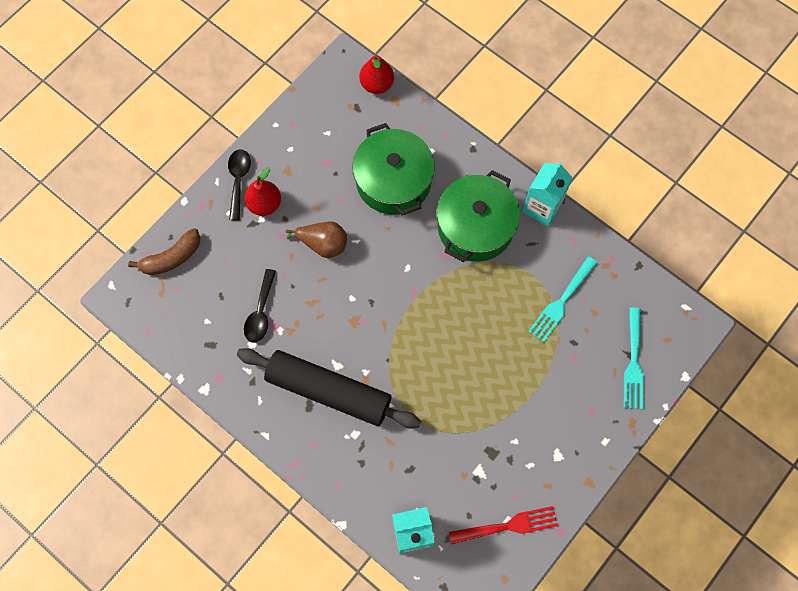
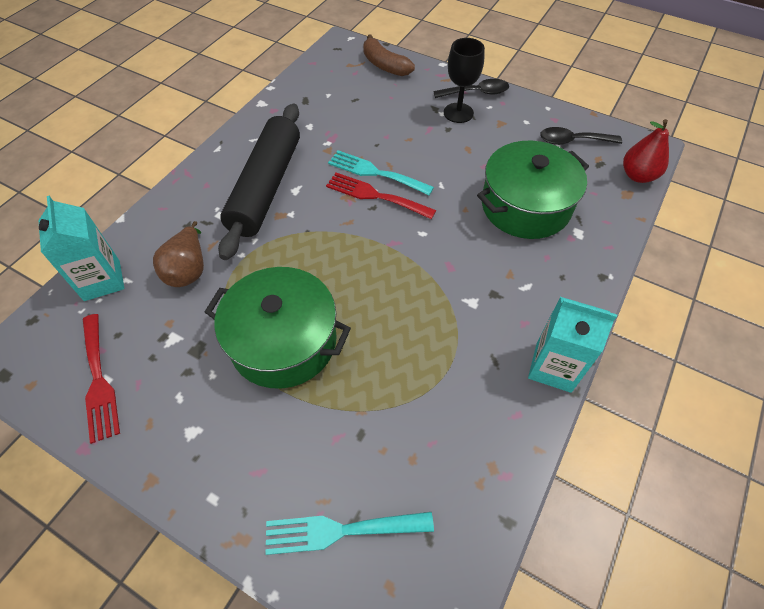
camera: 80 degrees right, 15 degrees down
red pear [244,168,281,216] -> black goblet [444,38,485,123]
black spoon [244,269,276,343] -> black spoon moved to [540,127,622,145]
brown pear [286,221,347,258] -> brown pear moved to [153,221,204,287]
green pot [437,170,520,262] -> green pot moved to [205,267,351,389]
turquoise fork [528,256,597,342] -> turquoise fork moved to [328,150,434,195]
none -> red fork [326,173,436,219]

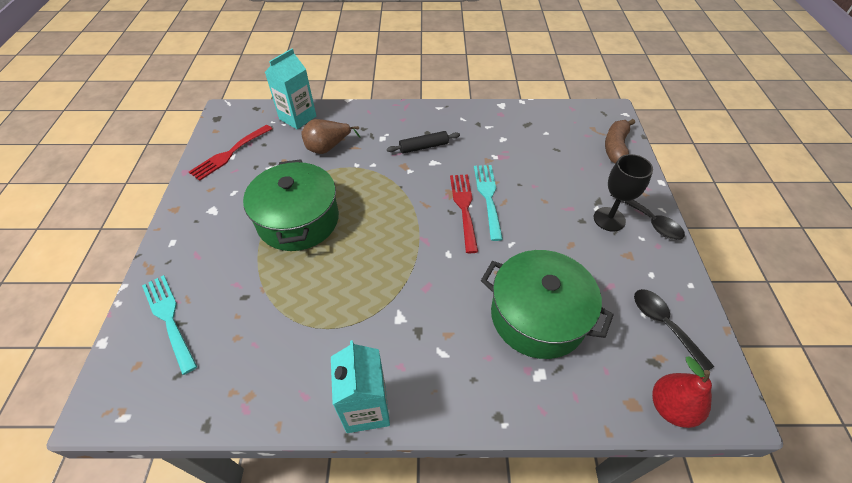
camera: 60 degrees right, 5 degrees down
black rolling pin [218,104,300,260] -> black rolling pin [387,131,460,154], size x0.44

